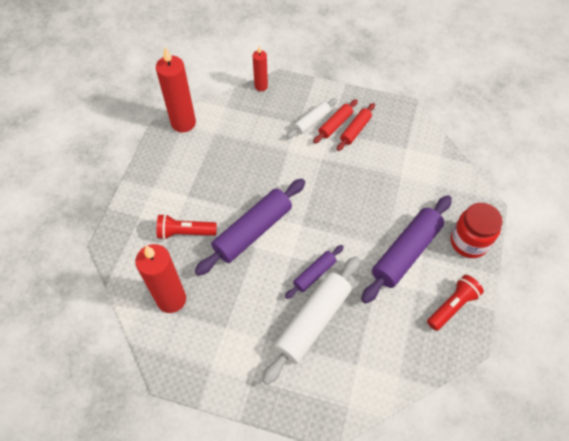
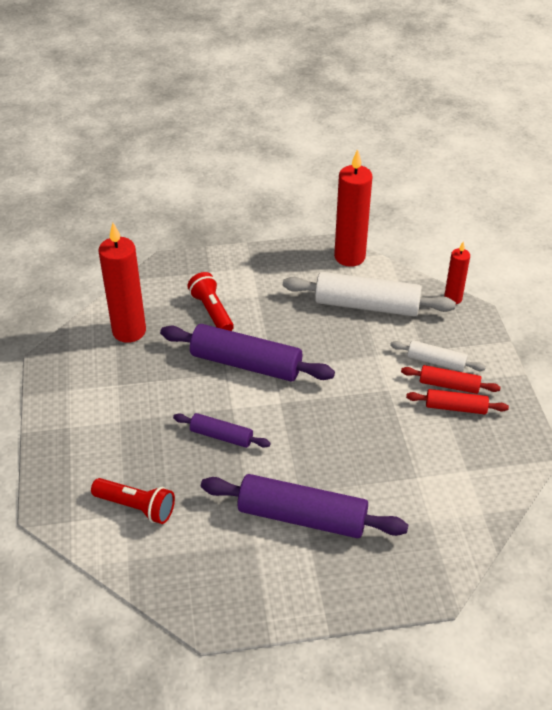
camera: 65 degrees right, 15 degrees down
white rolling pin [262,256,360,385] -> white rolling pin moved to [283,272,456,317]
red flashlight [427,275,484,331] -> red flashlight moved to [91,478,175,524]
red jar [451,203,503,258] -> none

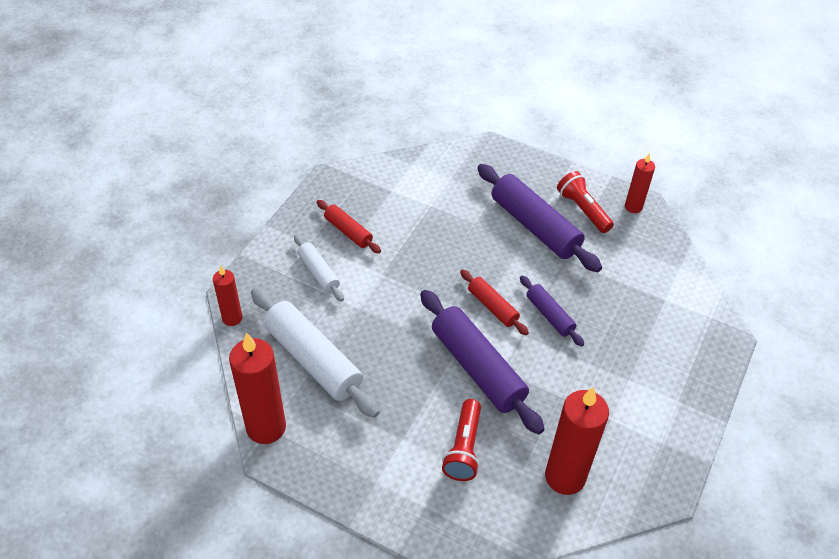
camera: 145 degrees left, 5 degrees up
red flashlight [91,478,175,524] -> red flashlight moved to [557,171,614,233]
red rolling pin [401,365,501,394] -> red rolling pin moved to [460,270,529,335]
none -> red candle [625,153,655,213]

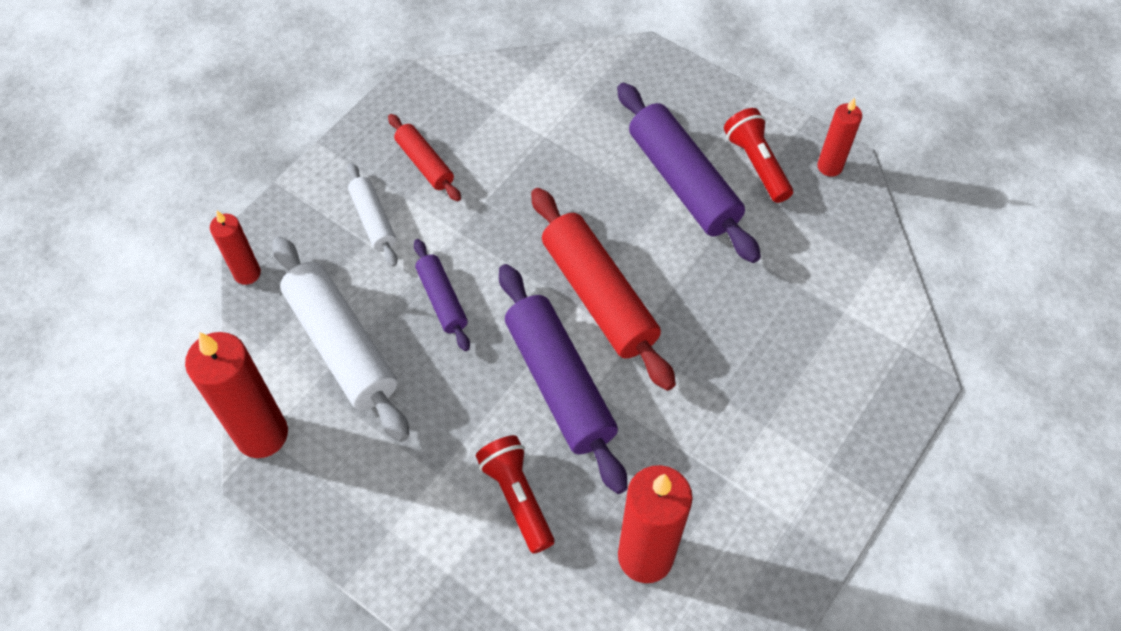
camera: 10 degrees right, 10 degrees up
red flashlight [442,399,481,481] -> red flashlight turned 135 degrees clockwise [476,435,554,554]
red rolling pin [460,270,529,335] -> red rolling pin [531,188,676,391], size x1.89
purple rolling pin [520,276,584,346] -> purple rolling pin moved to [414,239,470,351]

